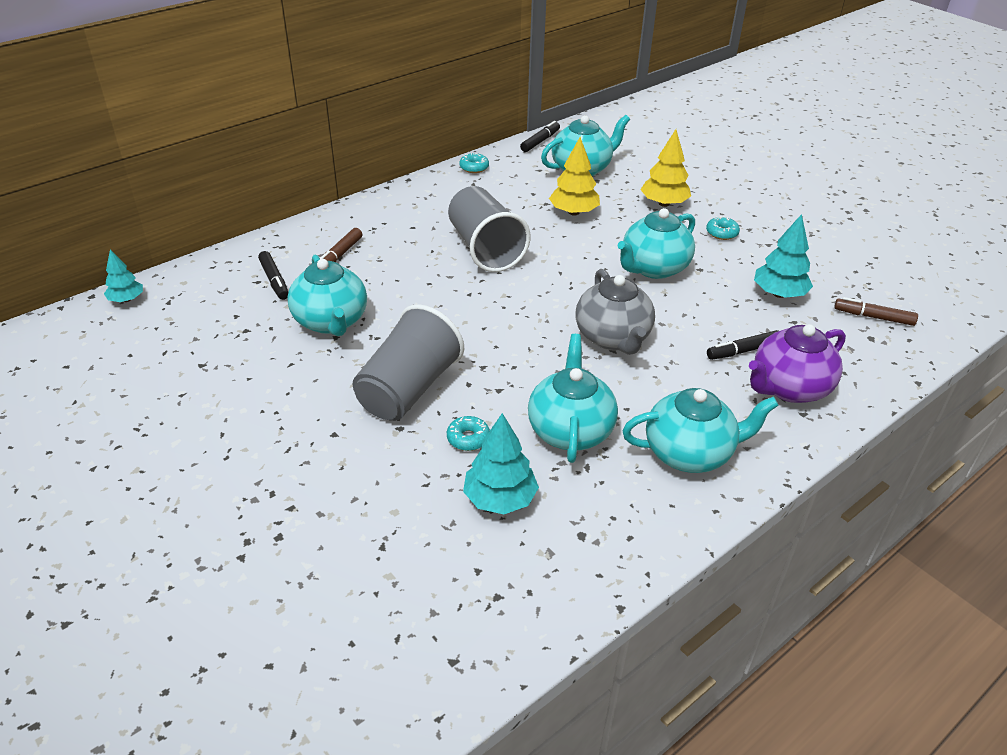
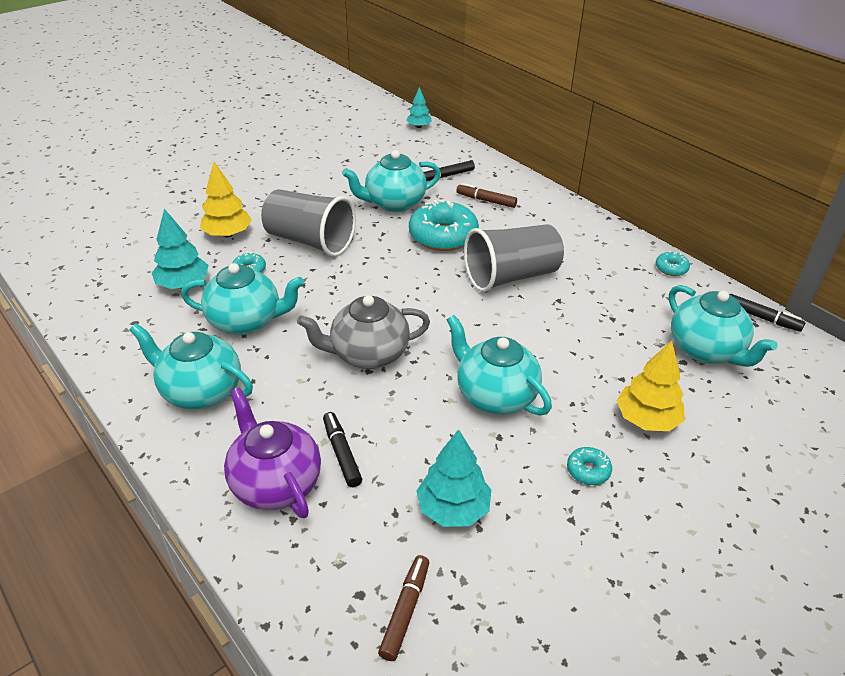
camera: 90 degrees right, 0 degrees up
yellow tree [549,137,600,215] -> yellow tree moved to [200,162,252,238]
turquoise teapot [622,388,779,473] -> turquoise teapot turned 120 degrees clockwise [129,323,253,410]
none -> turquoise donut [409,200,479,251]

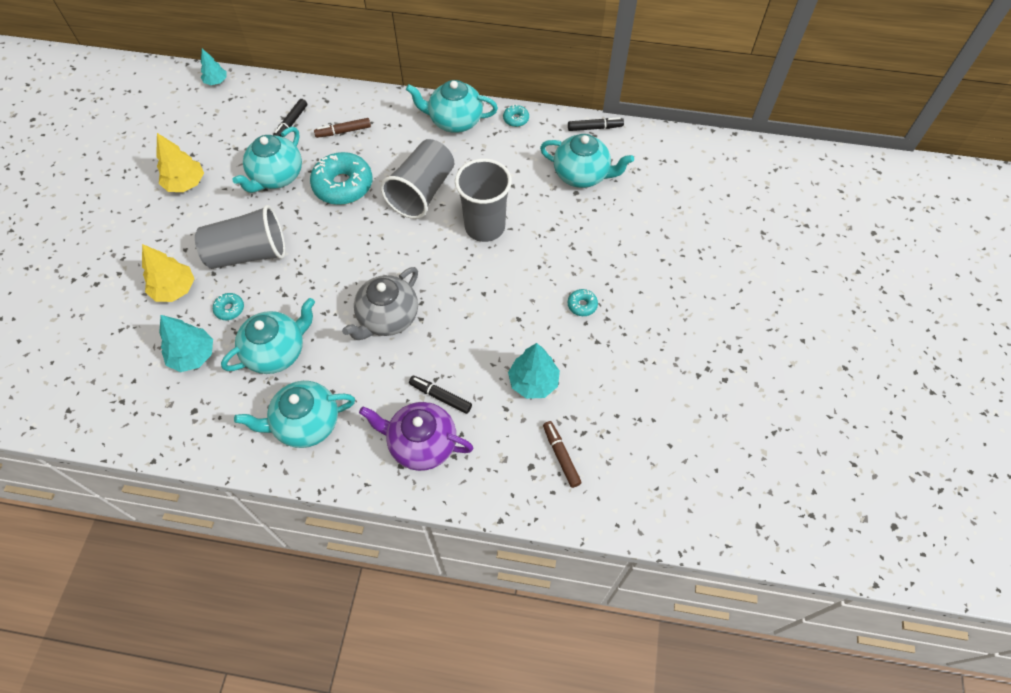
camera: 40 degrees left, 20 degrees up
turquoise teapot [446,315,552,415] -> turquoise teapot moved to [406,80,498,133]
yellow tree [617,341,685,431] -> yellow tree moved to [156,133,204,192]
none -> grey cup [455,159,512,242]

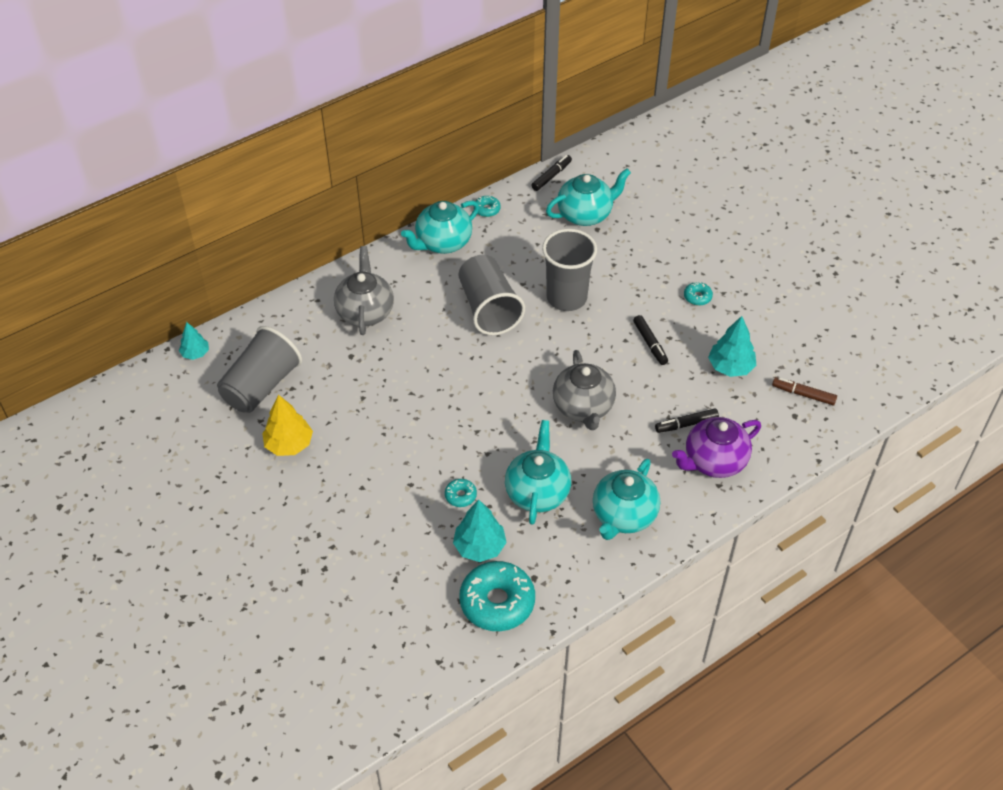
camera: 45 degrees left, 10 degrees down
yellow tree [142,244,194,302] -> none
grey cup [195,205,285,269] -> grey cup moved to [217,326,302,413]
turquoise teapot [232,127,302,193] -> none
black marker [273,99,307,137] -> black marker moved to [633,315,668,365]
turquoise donut [310,152,372,205] -> turquoise donut moved to [459,561,535,631]
brown marker [314,118,371,138] -> grey teapot [334,246,394,335]

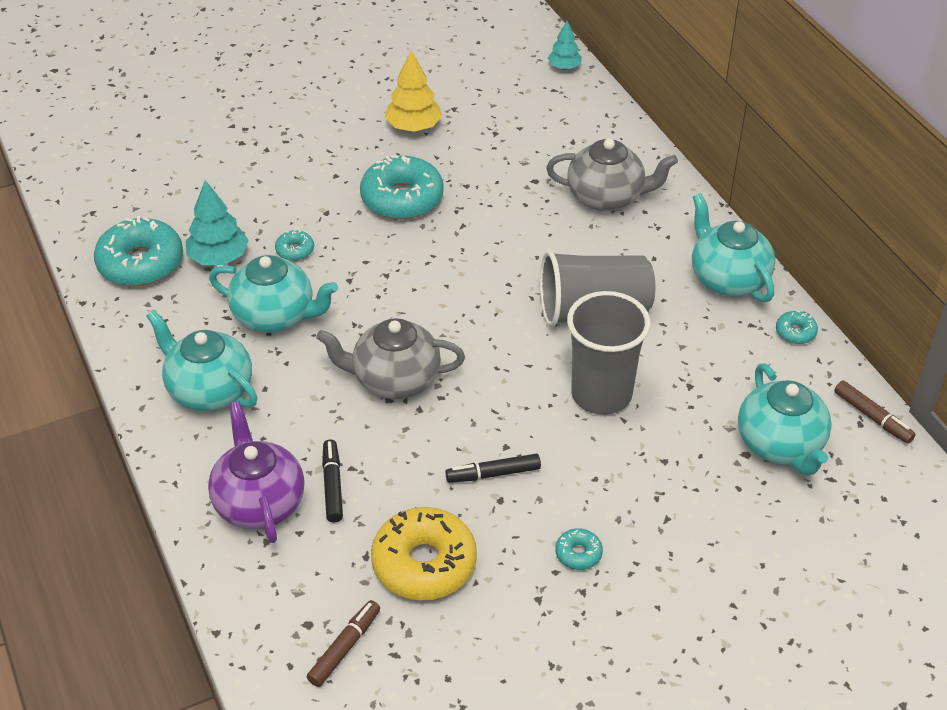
camera: 100 degrees right, 5 degrees down
grey cup [217,326,302,413] -> none
black marker [531,155,572,191] -> brown marker [834,380,916,444]
turquoise tree [708,316,756,377] -> yellow donut [371,507,477,601]
none -> turquoise donut [360,156,444,220]

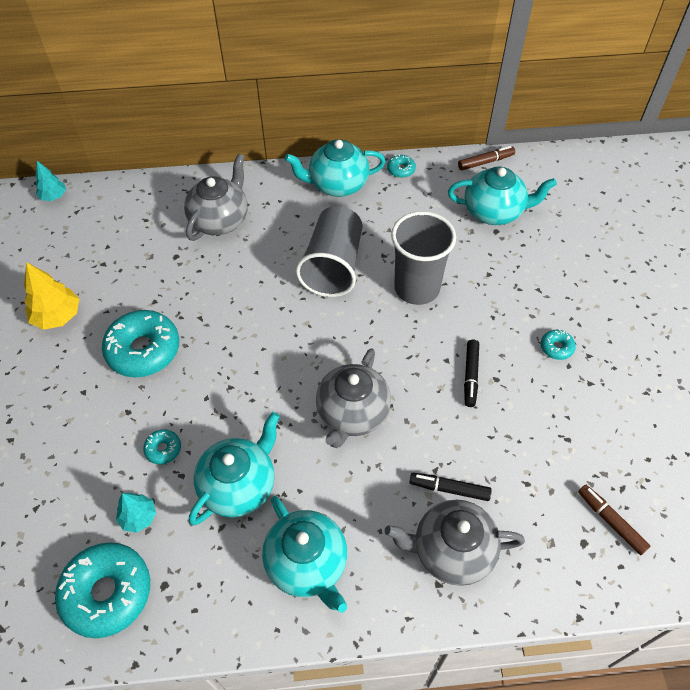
camera: 70 degrees left, 10 degrees up
turquoise teapot [146,310,257,412] -> turquoise teapot turned 90 degrees counterclockwise [262,496,347,613]
turquoise tree [185,180,249,265] -> turquoise tree [116,493,156,533], size x0.63
purple teapot [208,401,305,543] -> grey teapot [385,500,525,586]
yellow donut [371,507,477,601] -> none

